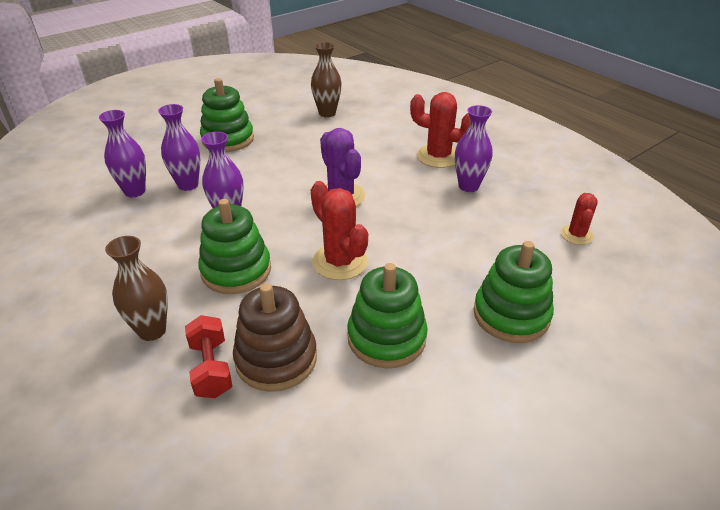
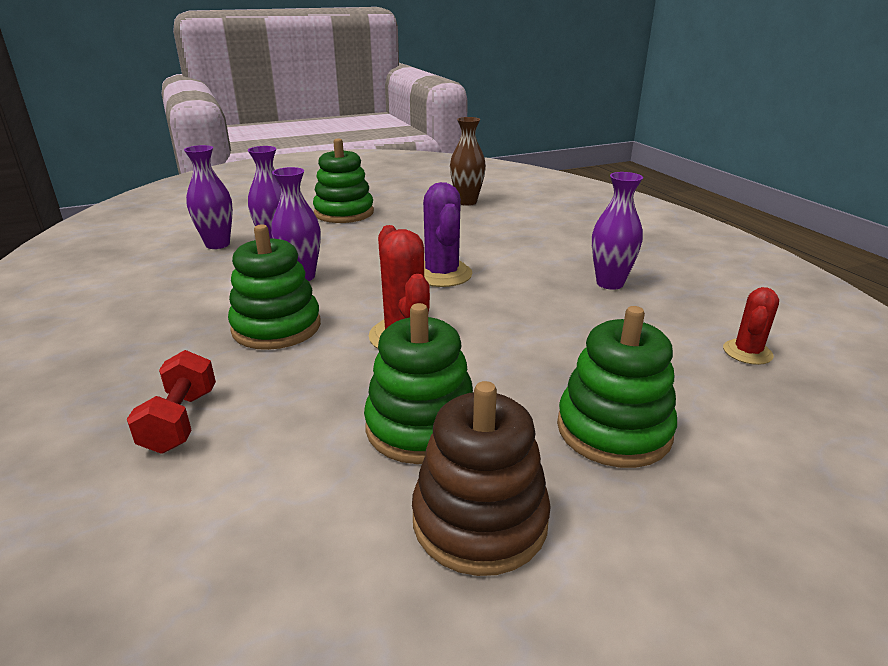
camera: 15 degrees right, 10 degrees down
brown vase [105,236,168,341] -> none
brown stacking toy [233,283,317,392] -> brown stacking toy moved to [412,381,551,576]
red cactus [410,92,471,168] -> none

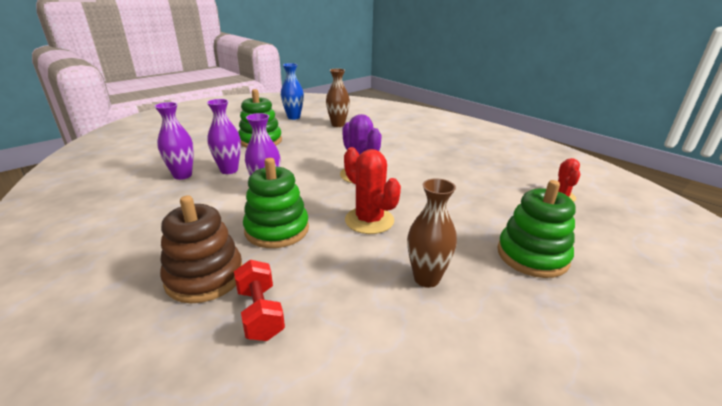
camera: 20 degrees left, 0 degrees up
green stacking toy [364,303,473,464] -> brown vase [407,178,457,288]
brown stacking toy [412,381,551,576] -> brown stacking toy moved to [160,195,242,303]
purple vase [592,172,643,290] -> none
none -> blue vase [281,63,304,120]

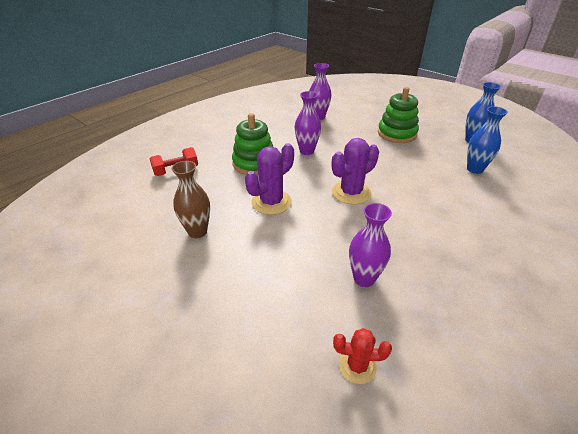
camera: 85 degrees right, 10 degrees up
brown stacking toy [160,195,242,303] -> none
purple vase [207,99,241,174] -> purple vase moved to [349,203,392,287]
brown vase [326,69,350,127] -> blue vase [467,106,508,174]
red cactus [344,147,401,234] -> purple cactus [245,143,294,215]
green stacking toy [497,180,576,278] -> none

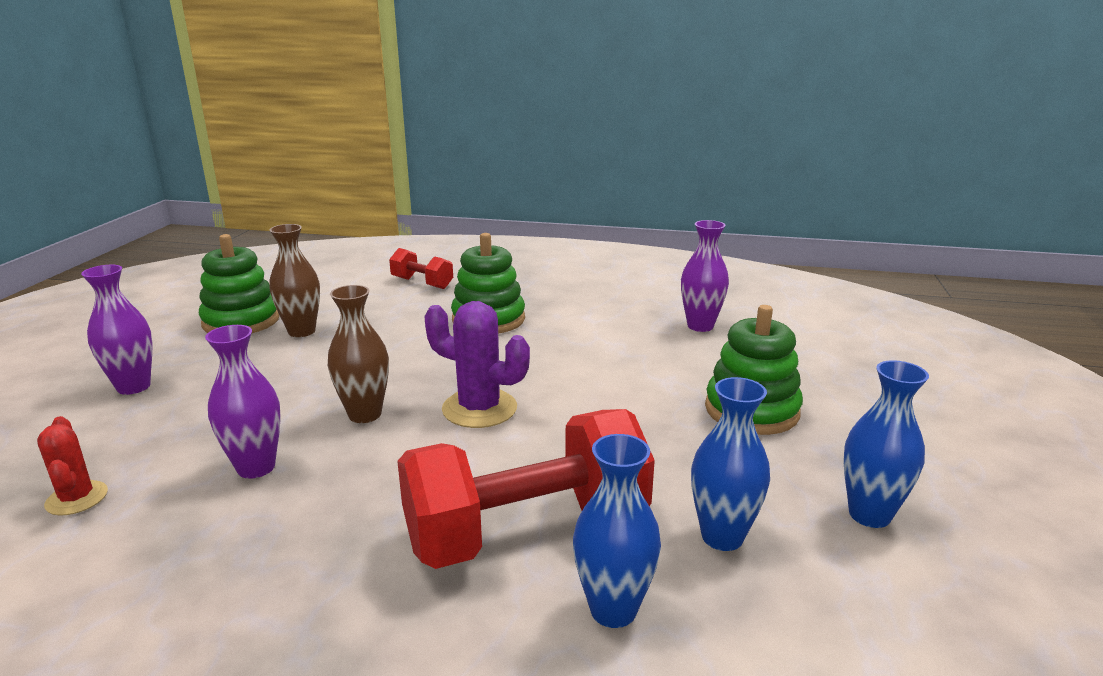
camera: 60 degrees right, 15 degrees down
purple cactus [245,143,294,215] -> none
purple vase [294,91,321,155] -> purple vase moved to [81,265,153,395]
none -> green stacking toy [199,234,280,333]
none -> brown vase [328,285,389,423]
none -> red dumbbell [397,409,655,569]
none -> blue vase [573,434,661,628]

